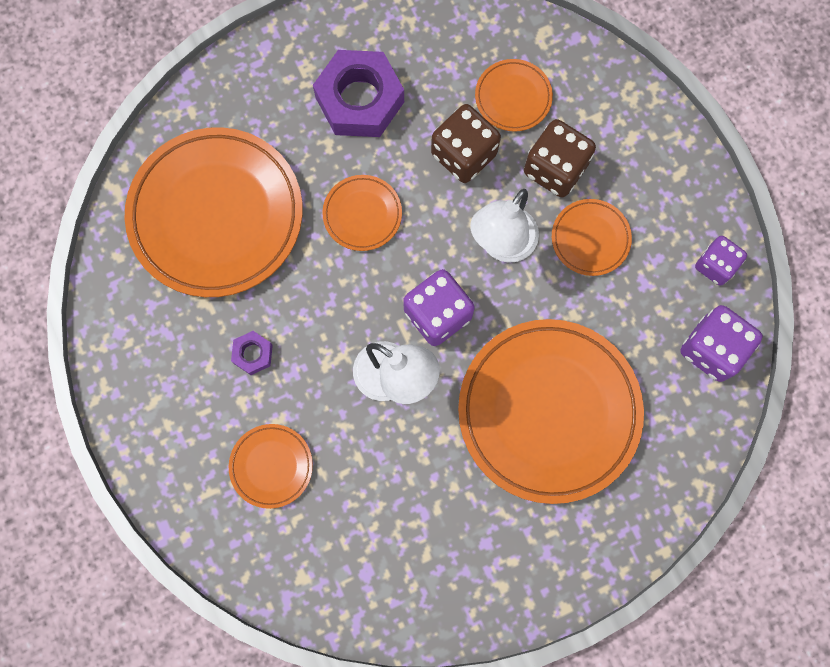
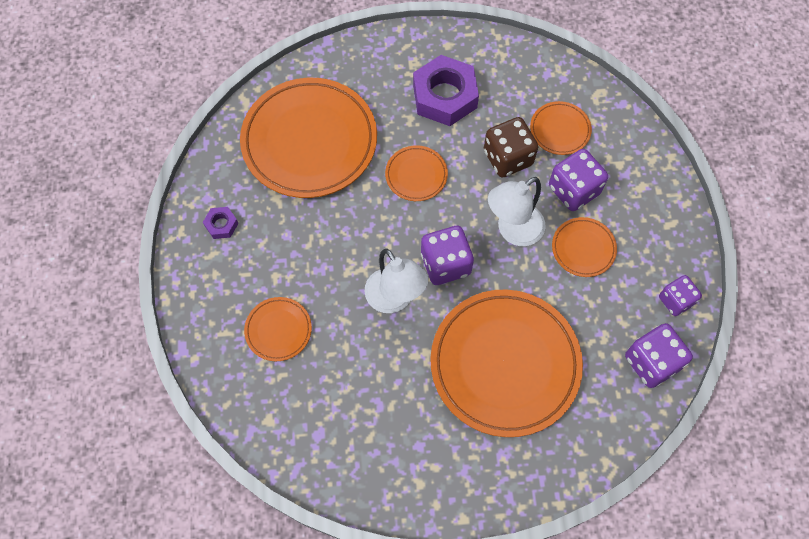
camera: 20 degrees right, 10 degrees down
purple nut [231,331,273,375] -> purple nut moved to [203,207,239,239]
brown dice [524,119,596,197] -> purple dice [549,149,608,211]

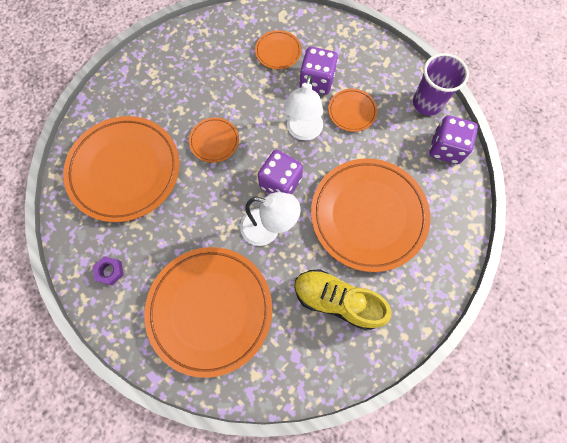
camera: 40 degrees left, 5 degrees up
orange plate [244,297,312,361] -> orange plate [144,247,272,378], size x2.21
purple nut [413,55,479,126] -> none
brown dice [484,117,538,178] -> none
purple dice [659,275,702,316] -> purple cup [413,53,469,116]
none -> yellow shoe [295,269,392,331]

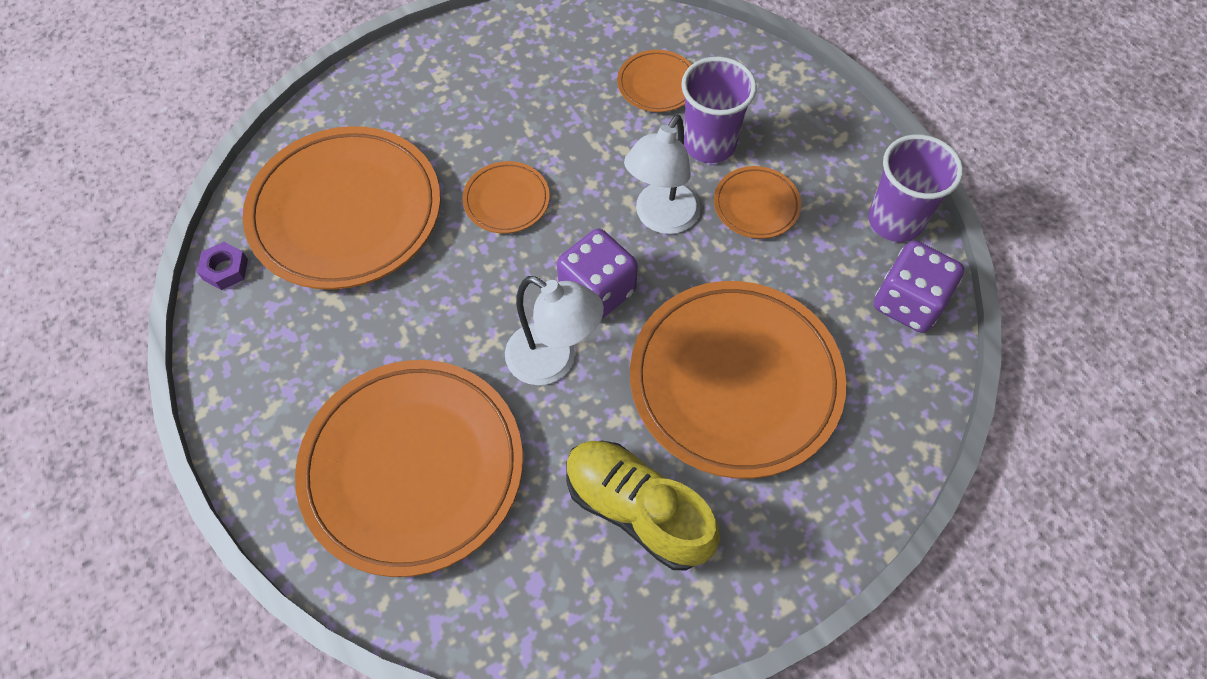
camera: 15 degrees right, 10 degrees down
purple nut [92,256,124,285] -> purple nut moved to [197,242,248,290]
purple dice [299,47,338,95] -> purple cup [681,57,757,163]

